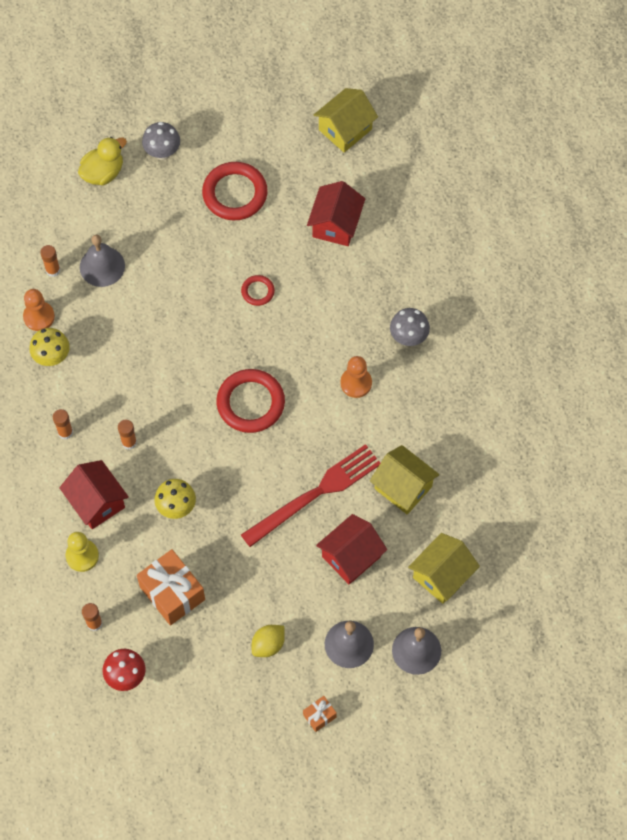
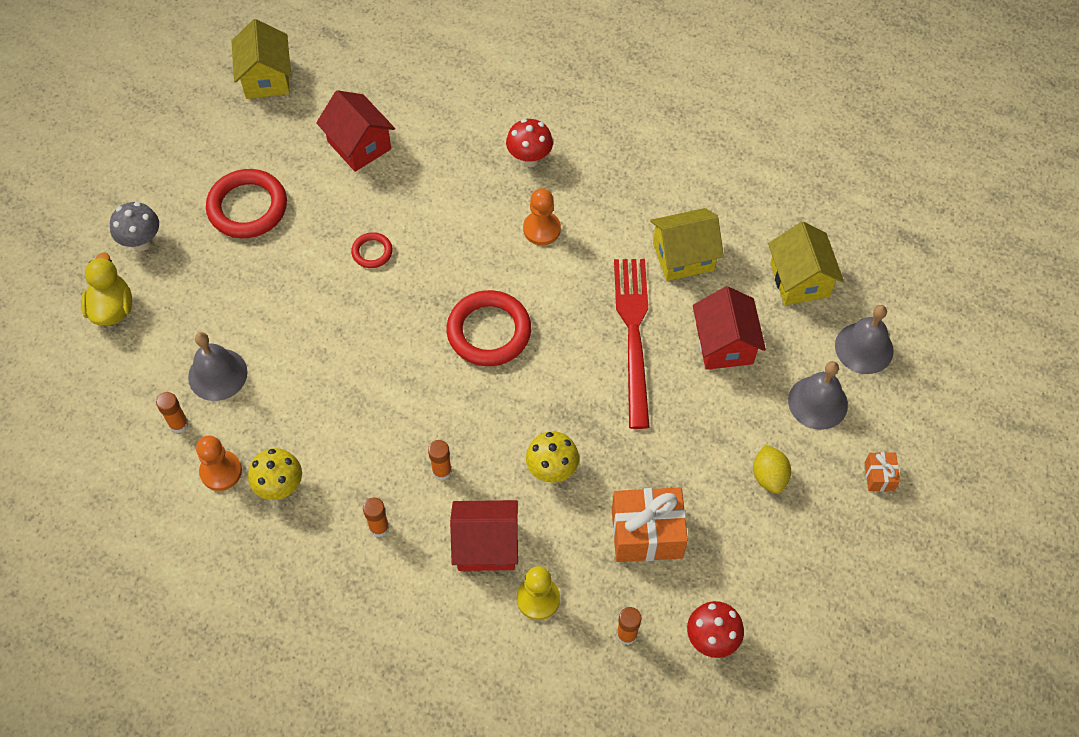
camera: 55 degrees left, 5 degrees down
grey mushroom [390,308,430,346] -> red mushroom [506,119,553,167]

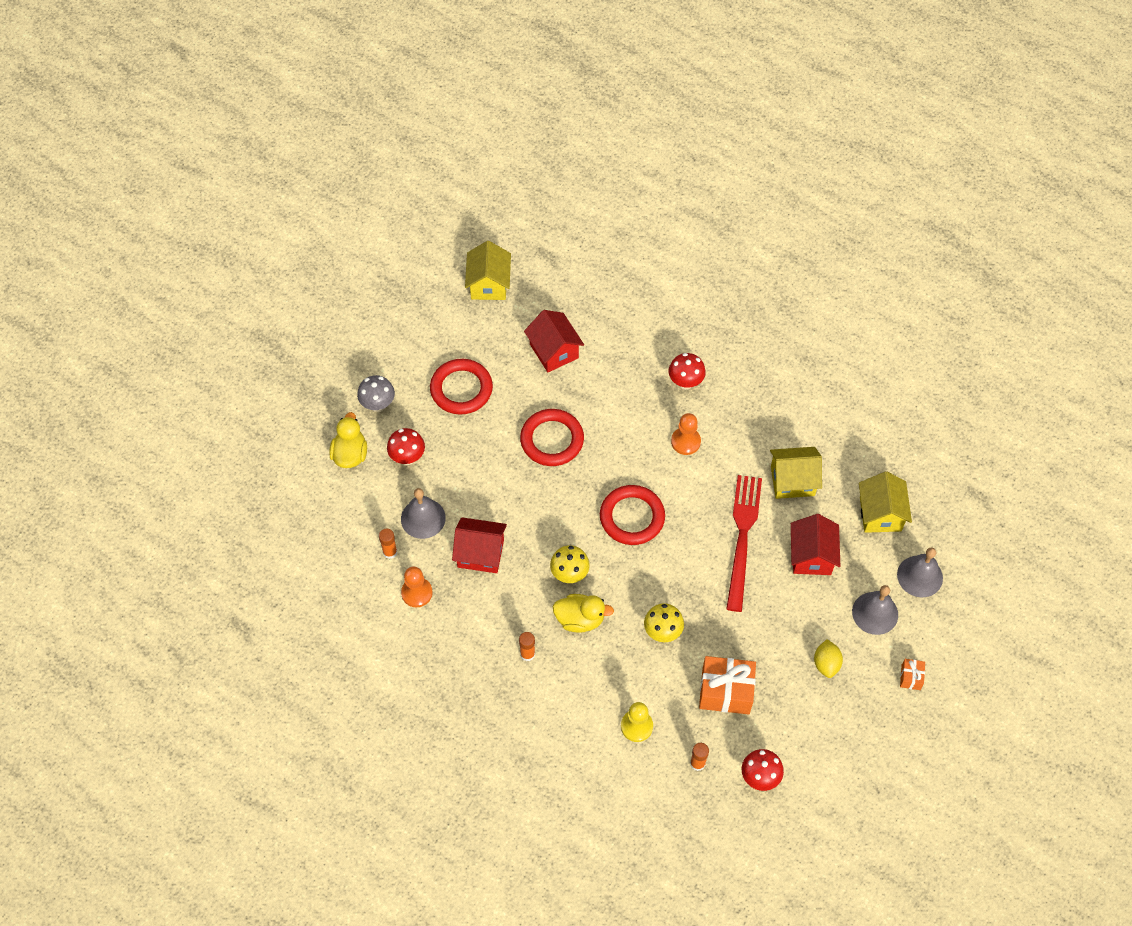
camera: 10 degrees right, 0 degrees up
yellow mushroom [248,448,302,500] -> yellow mushroom moved to [550,545,590,583]
red ring [351,232,393,268] -> red ring [520,409,584,466], size x2.00
orange glue stick [428,440,452,481] -> yellow duck [553,594,614,633]
red house [450,500,518,571] -> red house moved to [452,517,507,573]
none -> red mushroom [387,428,425,465]

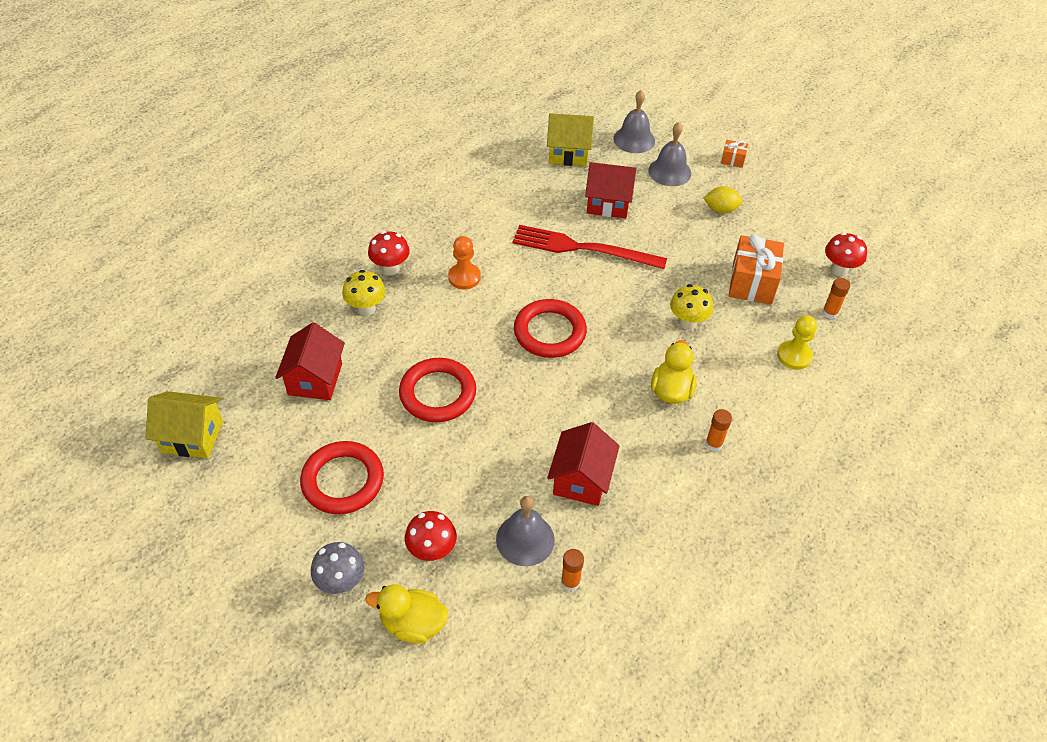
camera: 85 degrees left, 10 degrees down
orange pawn [401,567,433,607] -> none
red house [524,310,584,372] -> red house turned 60 degrees counterclockwise [275,322,345,400]
yellow mushroom [550,545,590,583] -> yellow mushroom moved to [342,270,386,316]
yellow house [770,447,822,499] -> none

